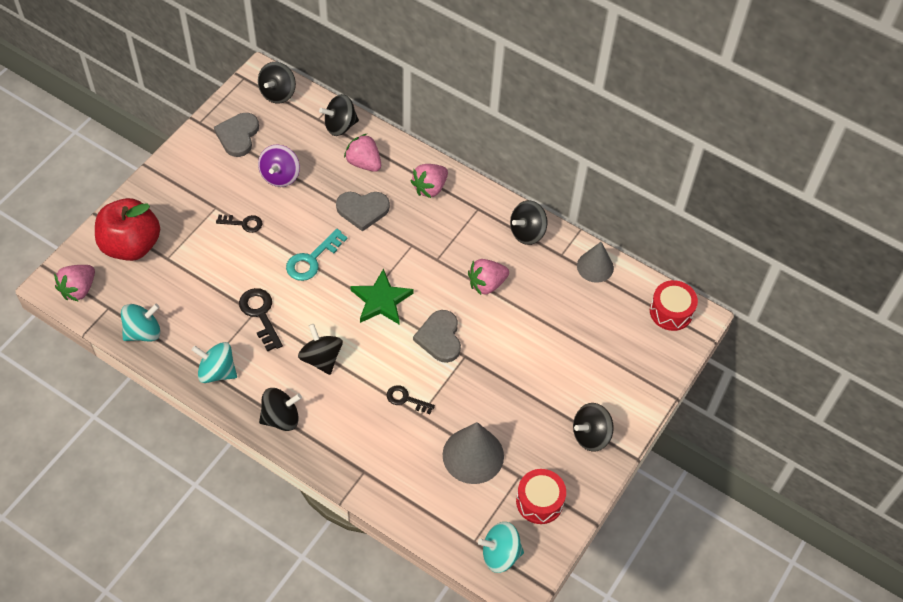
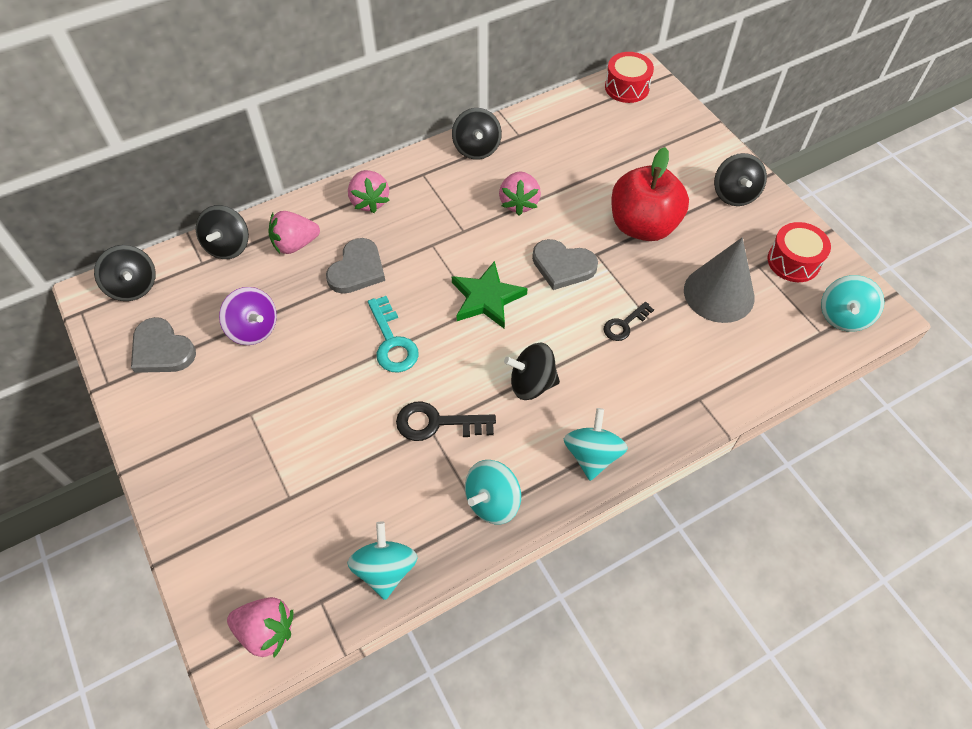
camera: 60 degrees left, 0 degrees up
pink strawberry [54,265,95,302] -> pink strawberry turned 45 degrees counterclockwise [227,597,294,658]
red apple [95,198,160,261] -> red apple moved to [611,147,689,241]
black key [216,215,262,233] -> none
black spinning top [259,388,302,431] -> turquoise spinning top [564,408,628,481]
grey cone [577,242,614,283] -> none

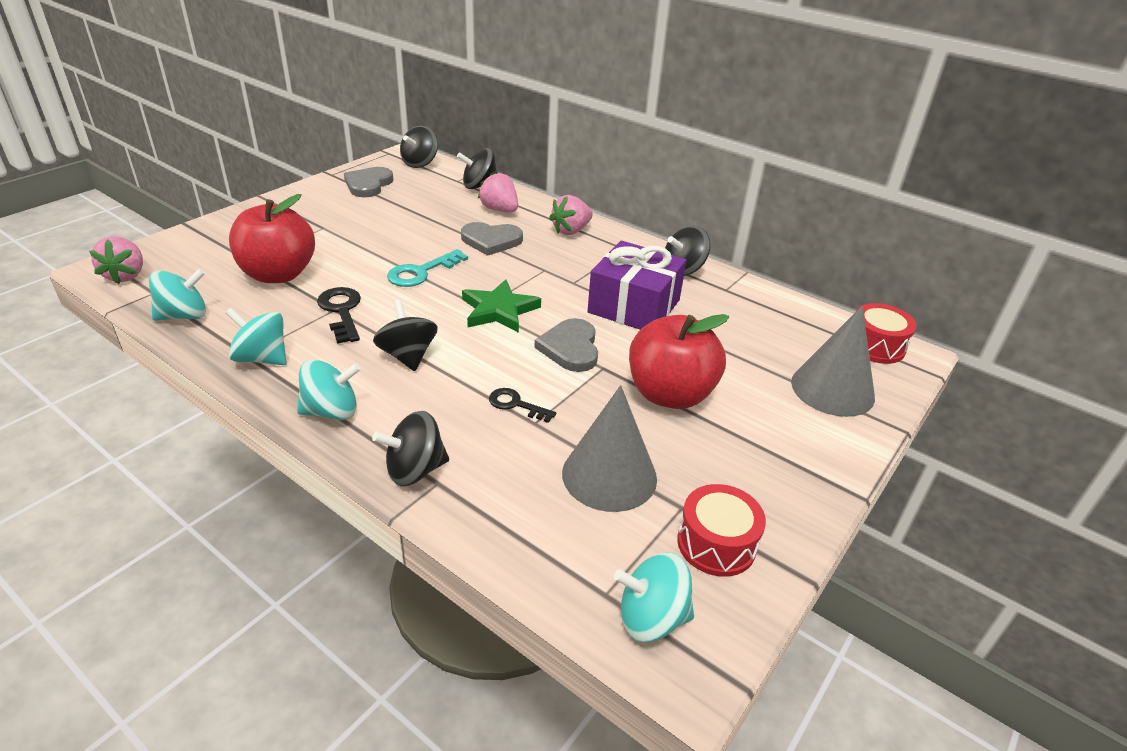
camera: 65 degrees right, 20 degrees down
purple spinning top [219,287,277,345] -> none
pink strawberry [499,171,541,215] -> purple gift [588,241,686,330]
black spinning top [714,153,767,206] -> black spinning top moved to [372,411,449,486]
none -> red apple [229,194,315,283]
none -> grey cone [791,306,875,417]

